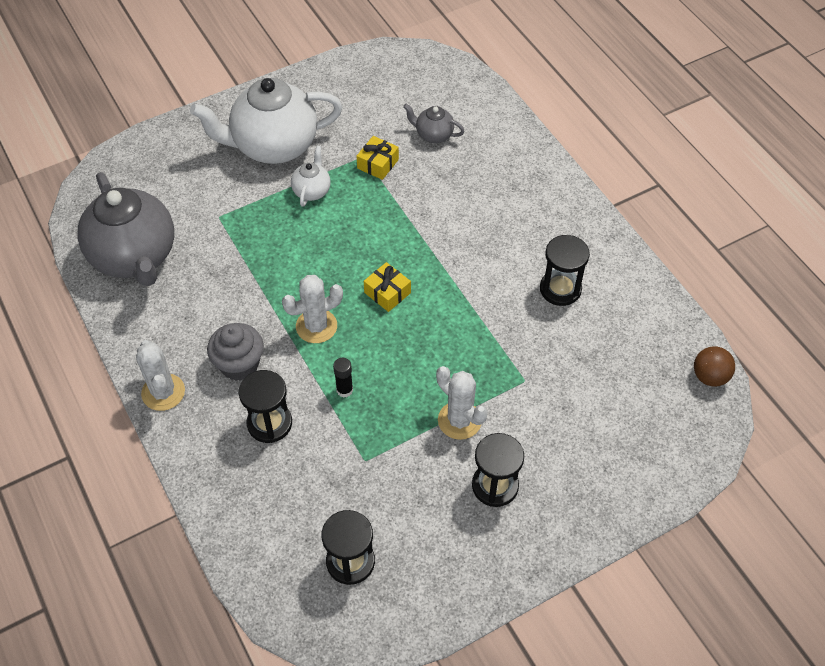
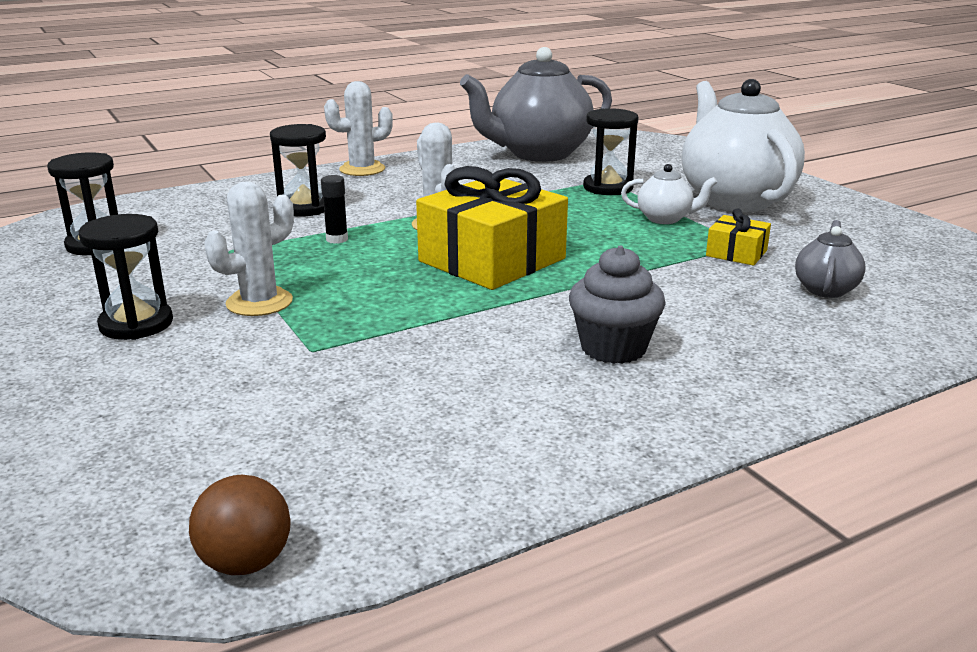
camera: 90 degrees right, 30 degrees down
grey cupcake [207,323,264,381] -> grey cupcake moved to [569,246,666,364]
yellow gift [364,262,411,312] -> yellow gift [416,166,568,290], size x2.18
black hourglass [540,235,590,306] -> black hourglass moved to [583,108,639,195]

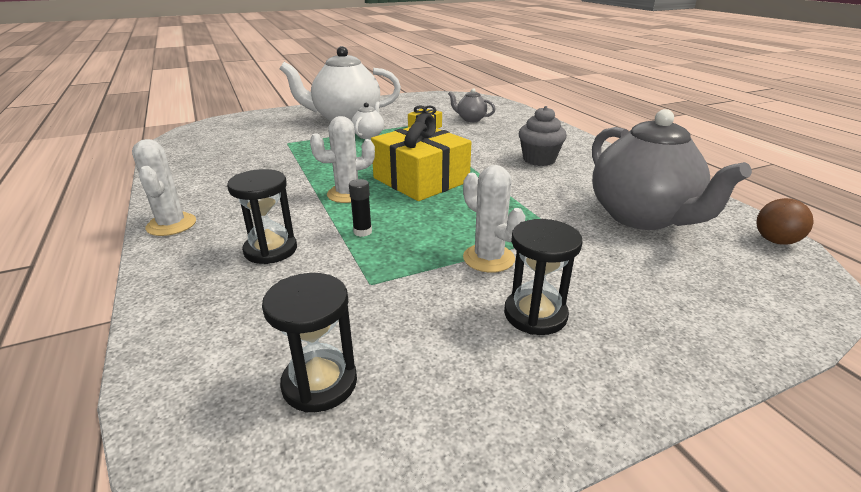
camera: 85 degrees left, 5 degrees up
grey teapot [460,47,612,162] -> grey teapot moved to [592,109,752,230]
black hourglass [583,108,639,195] -> none

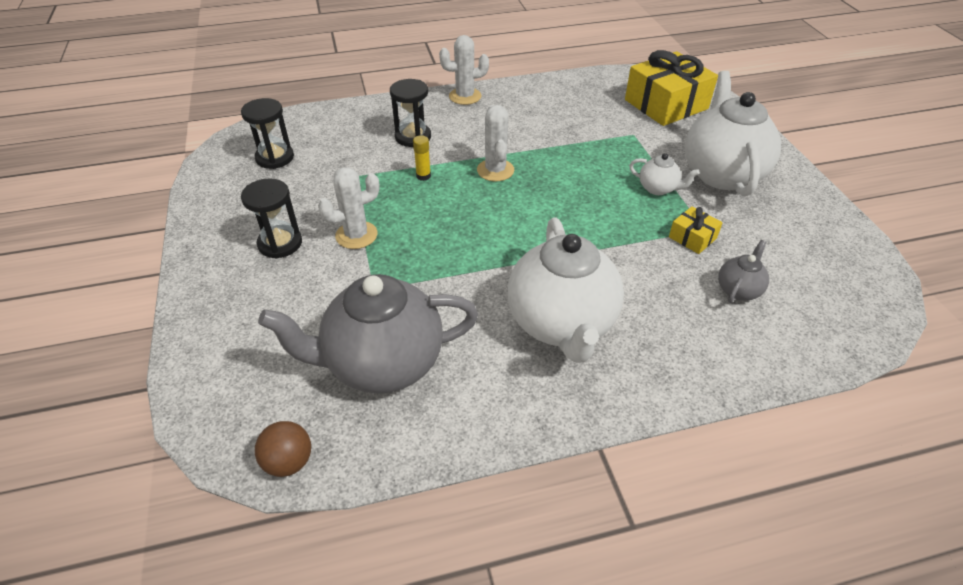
camera: 100 degrees right, 15 degrees up
black glue stick [349,179,372,237] -> yellow glue stick [413,135,431,181]
yellow gift [371,113,471,201] -> yellow gift moved to [625,50,718,126]
grey cupcake [519,106,567,166] -> white teapot [508,217,624,363]

